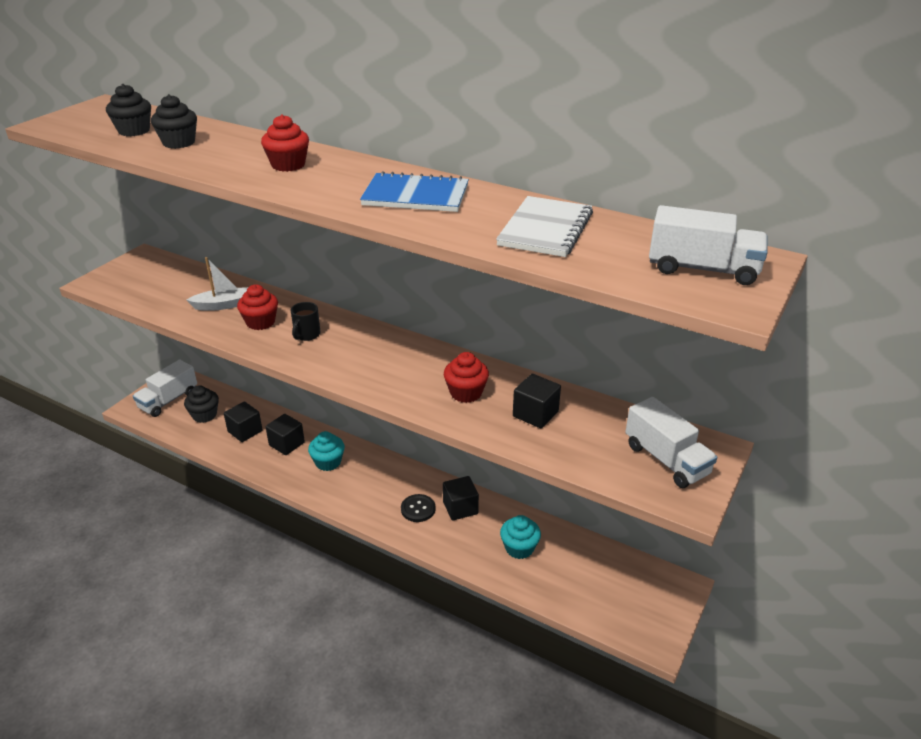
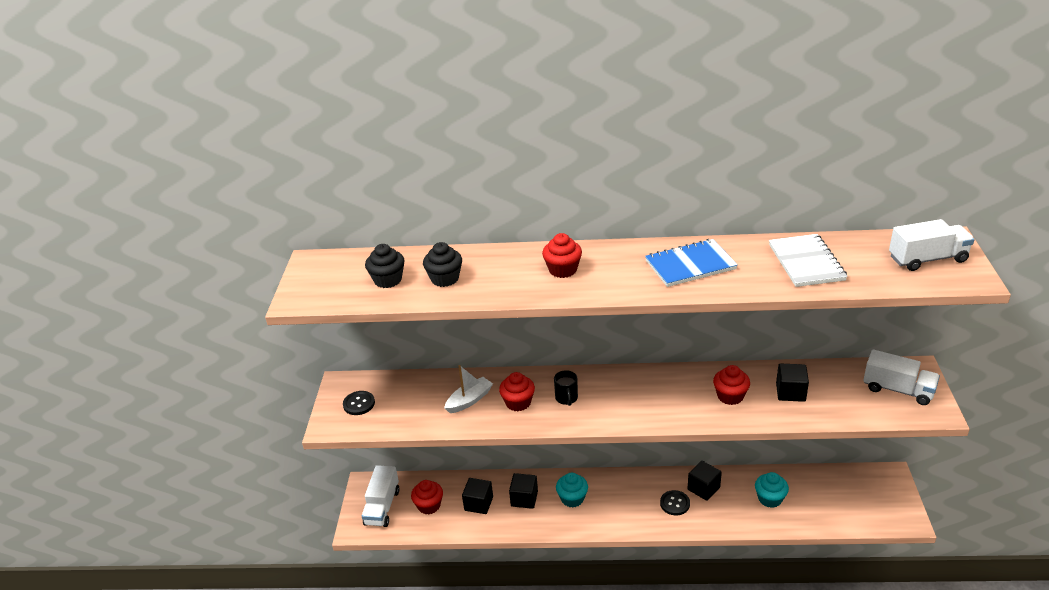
camera: 25 degrees left, 0 degrees up
black cupcake [184,385,219,423] -> red cupcake [411,480,443,514]
none -> black button [343,391,375,415]

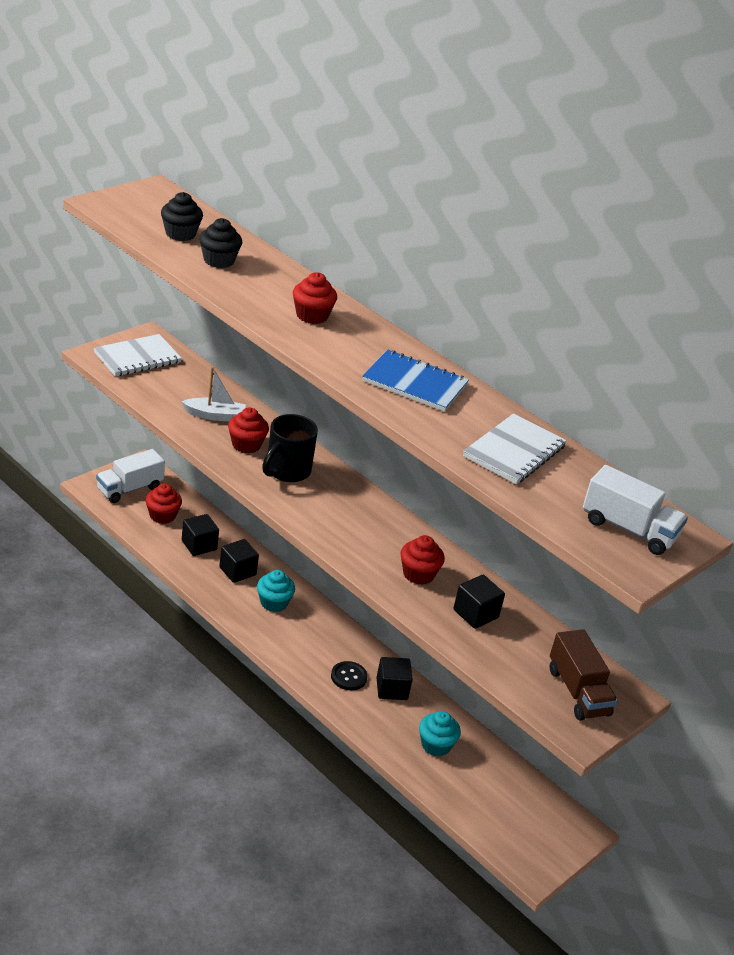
camera: 35 degrees right, 0 degrees up
black button [343,391,375,415] -> white notebook [94,334,182,377]
black mug [554,370,578,406] -> black mug [262,414,318,482], size x1.71
white truck [863,349,940,405] -> brown truck [550,629,618,721]

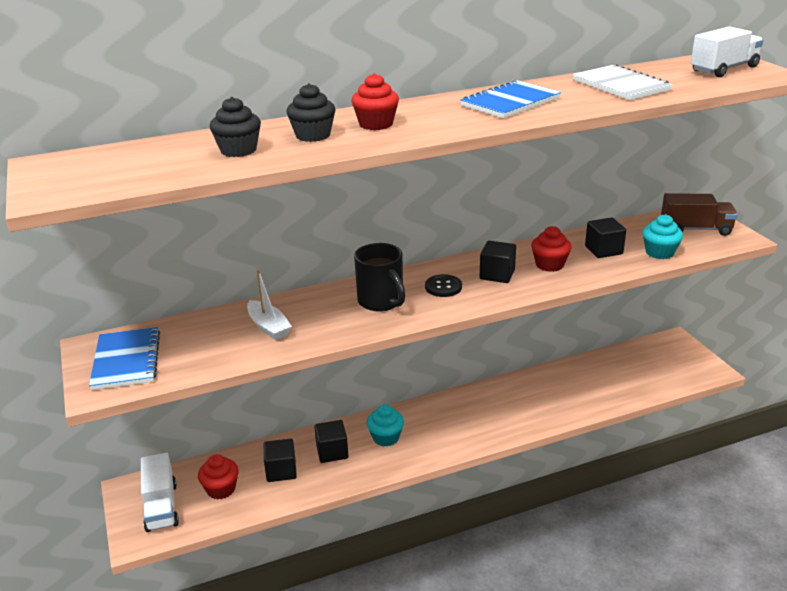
camera: 60 degrees left, 5 degrees down
white notebook [94,334,182,377] -> blue notebook [89,327,160,390]
black cupcake [161,192,203,241] -> black cupcake moved to [286,83,336,142]
white boat [181,367,246,421] -> white boat turned 120 degrees clockwise [247,270,292,340]
red cupcake [228,408,269,453] -> none
black button [331,661,368,690] -> black button moved to [425,274,462,297]
black cube [376,657,413,700] -> black cube moved to [480,241,516,283]
turquoise cupcake [419,711,461,757] -> turquoise cupcake moved to [643,214,683,259]

